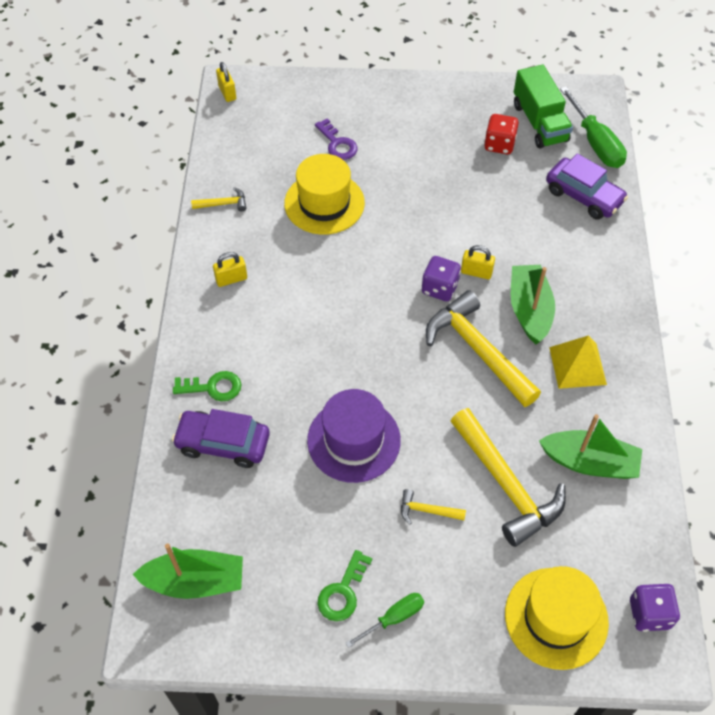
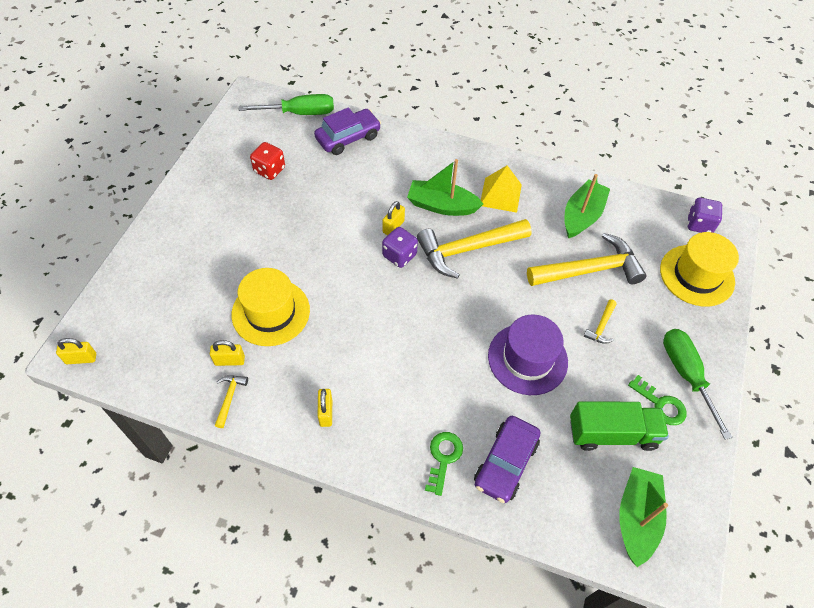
camera: 75 degrees left, 0 degrees up
purple key [315,118,358,160] -> none
green screwdriver [346,593,424,648] -> green screwdriver [663,329,732,440], size x1.70
green truck [514,65,573,149] -> green truck moved to [570,401,669,451]
none -> yellow padlock [210,340,245,366]

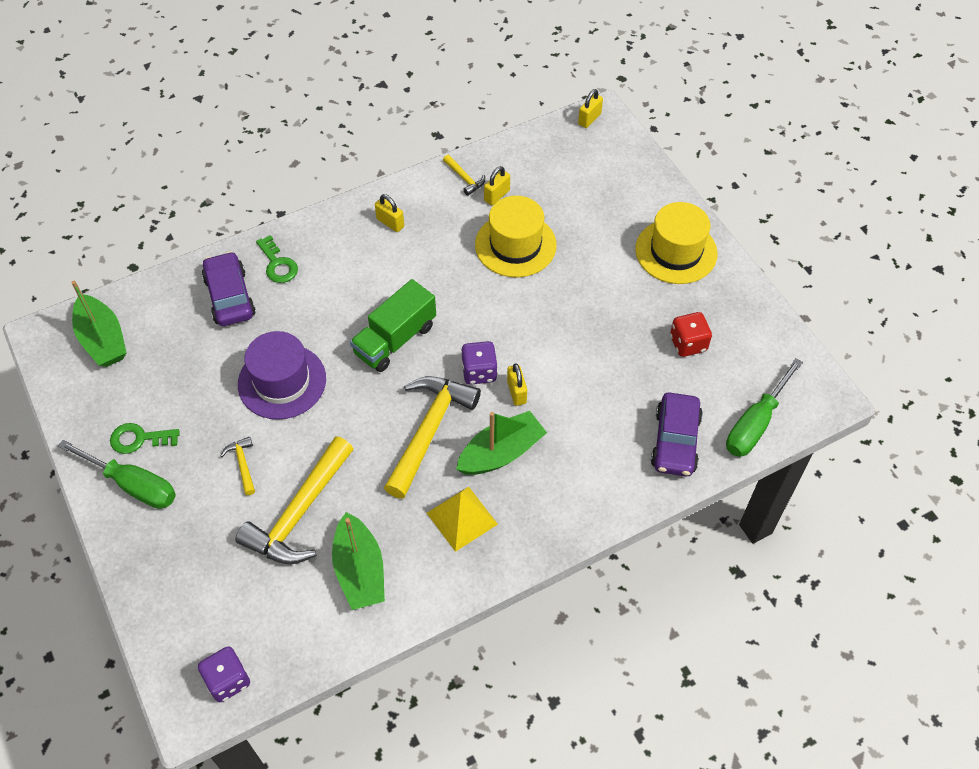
camera: 135 degrees right, 0 degrees up
green truck [570,401,669,451] -> green truck moved to [350,279,436,372]
yellow hat [660,232,739,306] -> yellow hat moved to [635,202,718,284]

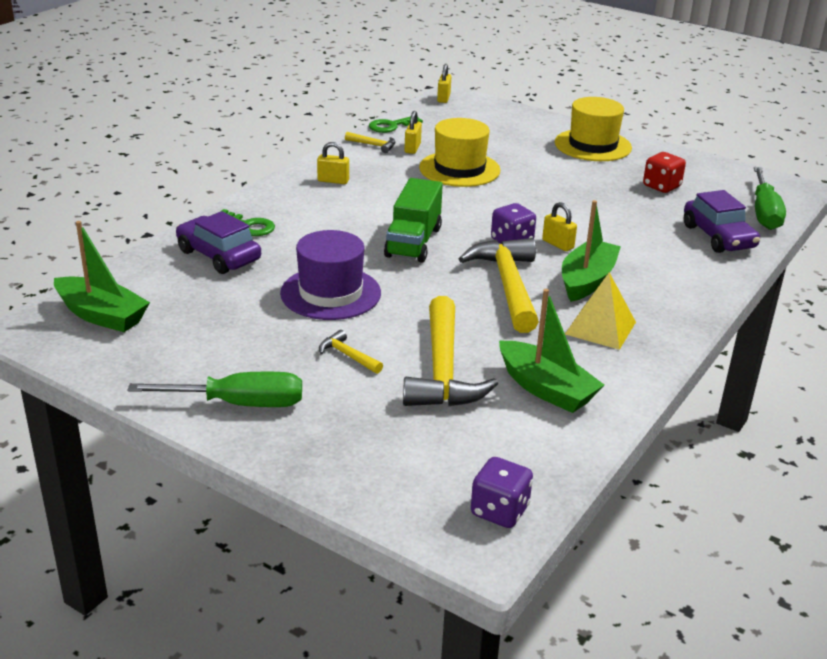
camera: 30 degrees left, 25 degrees down
green key [110,423,179,454] -> green key moved to [369,116,423,133]

